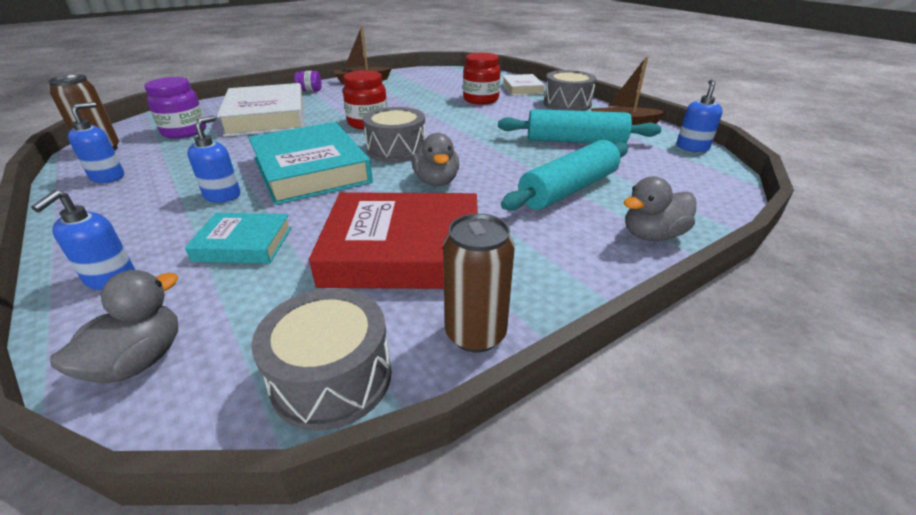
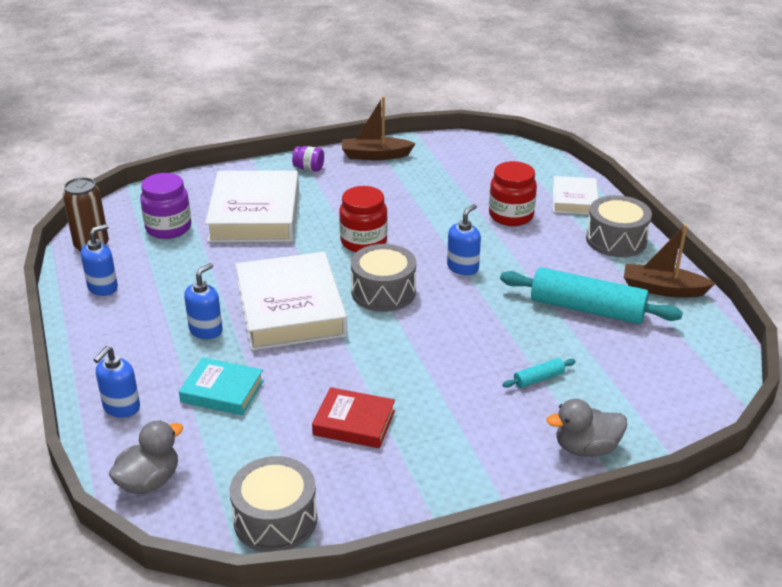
camera: 15 degrees right, 0 degrees up
turquoise book [248,122,373,205] -> white book [235,252,347,350]
red book [309,192,478,289] -> red book [312,387,395,448], size x0.53
grey duck [412,133,459,186] -> none
brown can [443,213,515,353] -> none
turquoise rolling pin [501,140,629,211] -> turquoise rolling pin [503,358,576,388], size x0.43
blue soap dispenser [677,80,723,152] -> blue soap dispenser moved to [447,204,481,275]

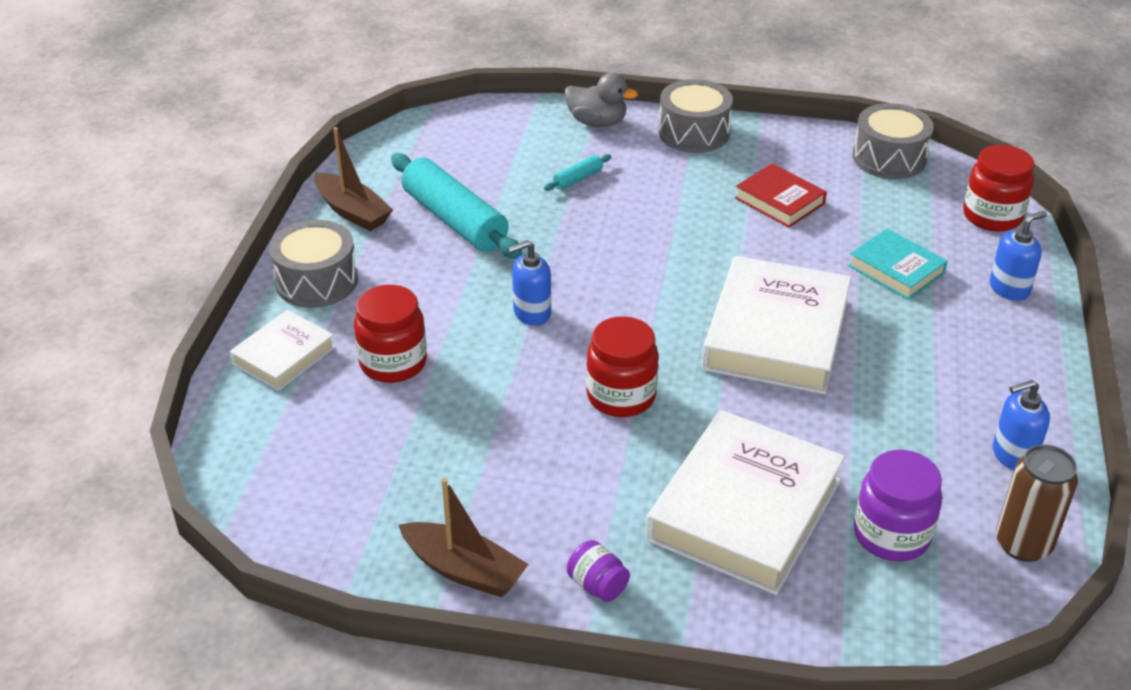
camera: 150 degrees left, 5 degrees up
grey duck [109,421,183,494] -> red jar [963,145,1034,232]
blue soap dispenser [184,263,223,339] -> none
grey drum [351,244,416,312] -> grey drum moved to [658,79,733,153]
turquoise rolling pin [503,358,576,388] -> turquoise rolling pin turned 45 degrees counterclockwise [544,154,611,191]

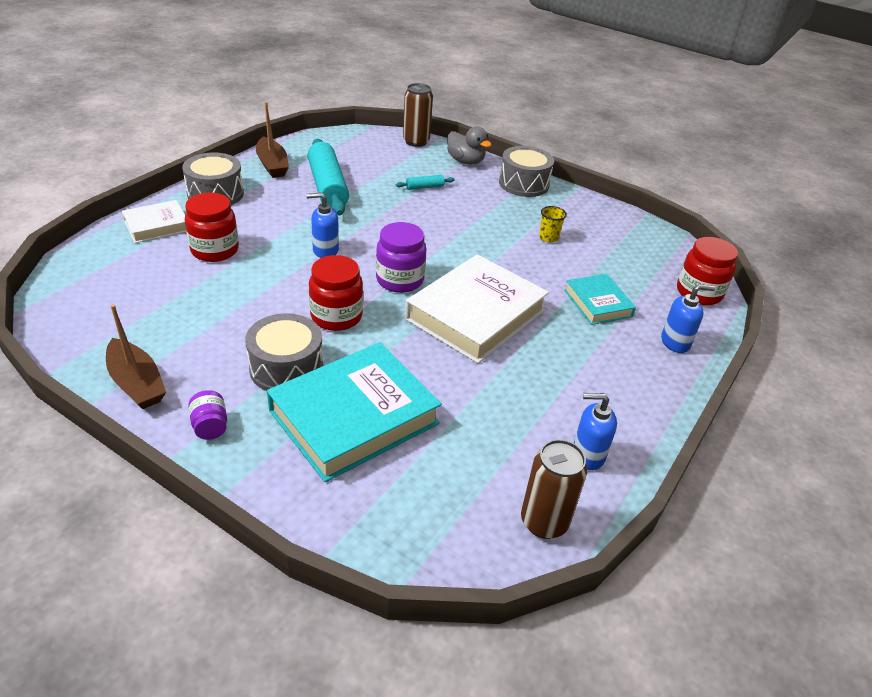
camera: 20 degrees right, 0 degrees up
white book [646,410,845,595] -> turquoise book [267,342,442,482]
red book [735,163,827,228] -> yellow cup [539,206,567,243]
grey drum [852,103,934,179] -> grey drum moved to [245,313,323,391]
purple jar [854,450,942,561] -> purple jar moved to [376,222,426,293]
none -> brown can [403,83,433,147]

